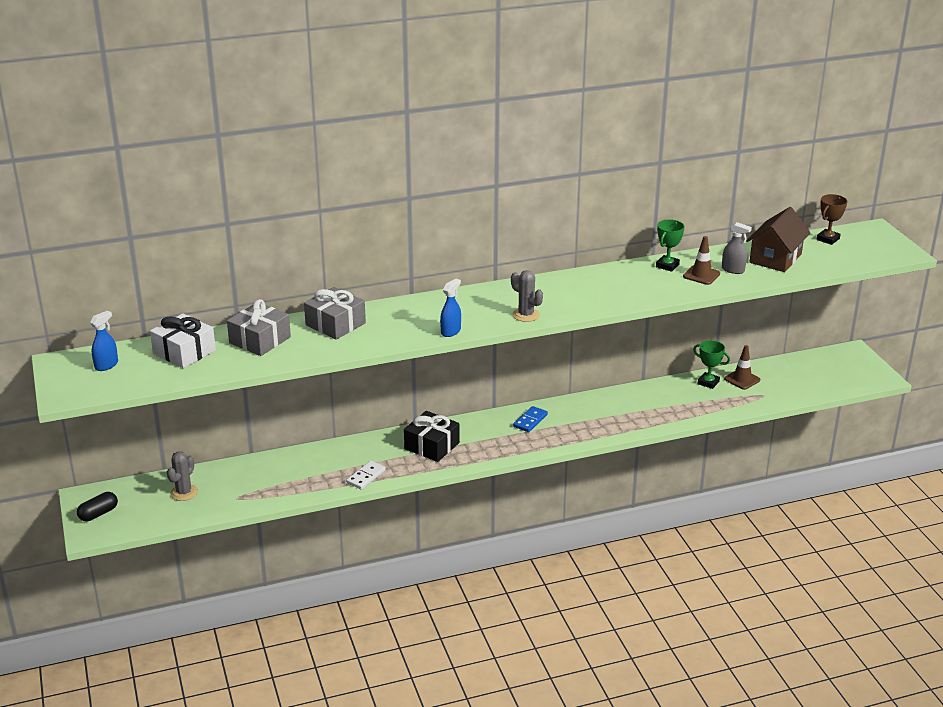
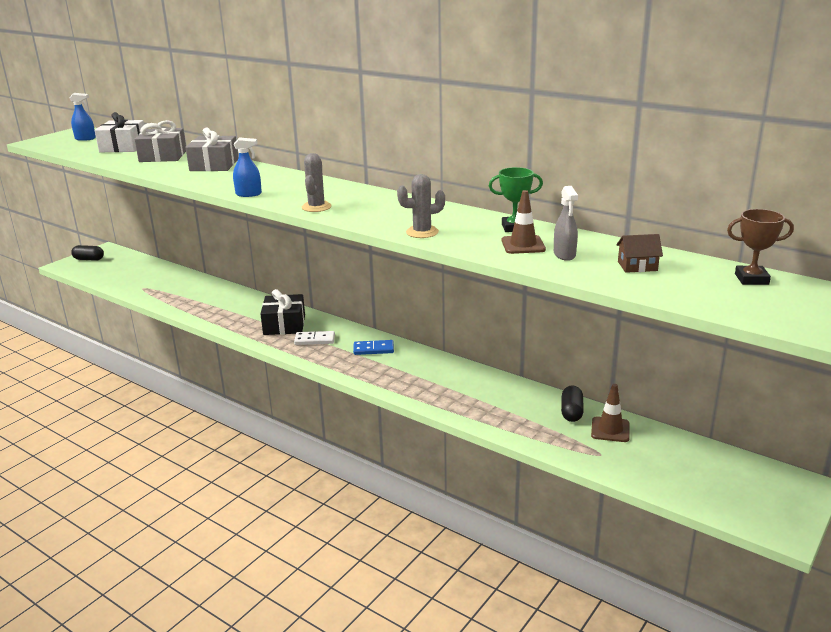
camera: 55 degrees right, 5 degrees down
grey cactus [167,451,198,501] -> grey cactus moved to [397,174,445,238]
white domino [346,461,386,490] -> white domino moved to [294,331,335,345]
green trophy [693,340,730,389] -> black capsule [561,385,584,422]
brown house [746,207,810,272] -> brown house [616,234,663,273], size x0.50

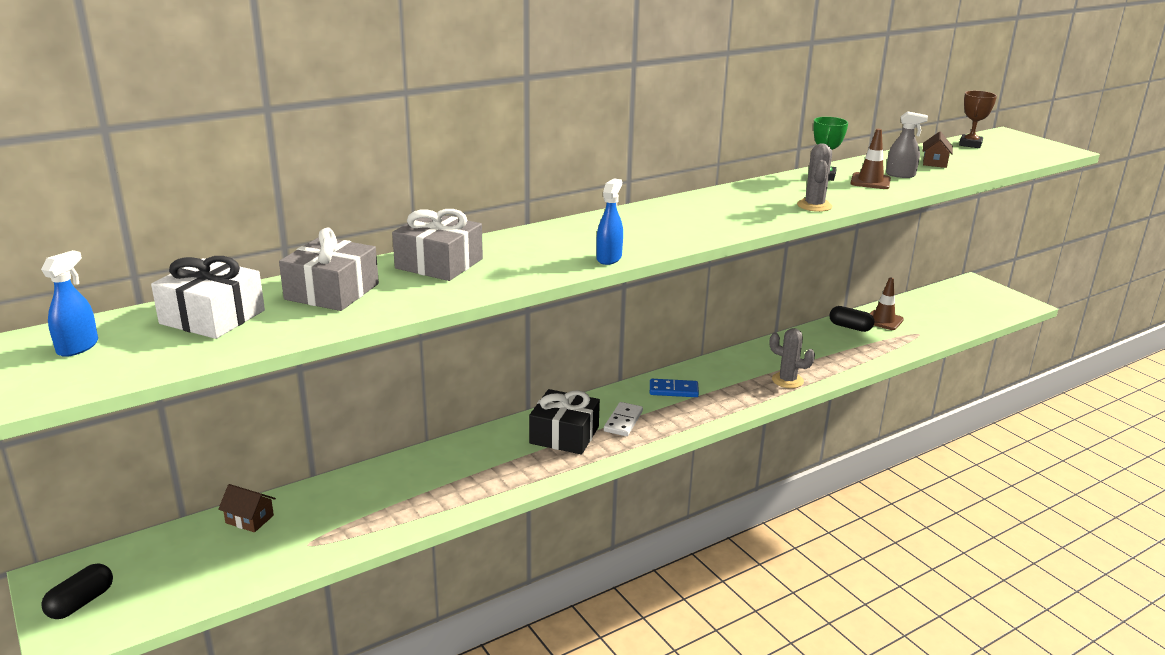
camera: 70 degrees left, 0 degrees up
grey cactus [302,153,332,212] -> grey cactus moved to [770,328,815,388]
blue domino [353,340,394,355] -> blue domino turned 75 degrees clockwise [650,379,699,397]
none -> brown house [218,484,276,532]

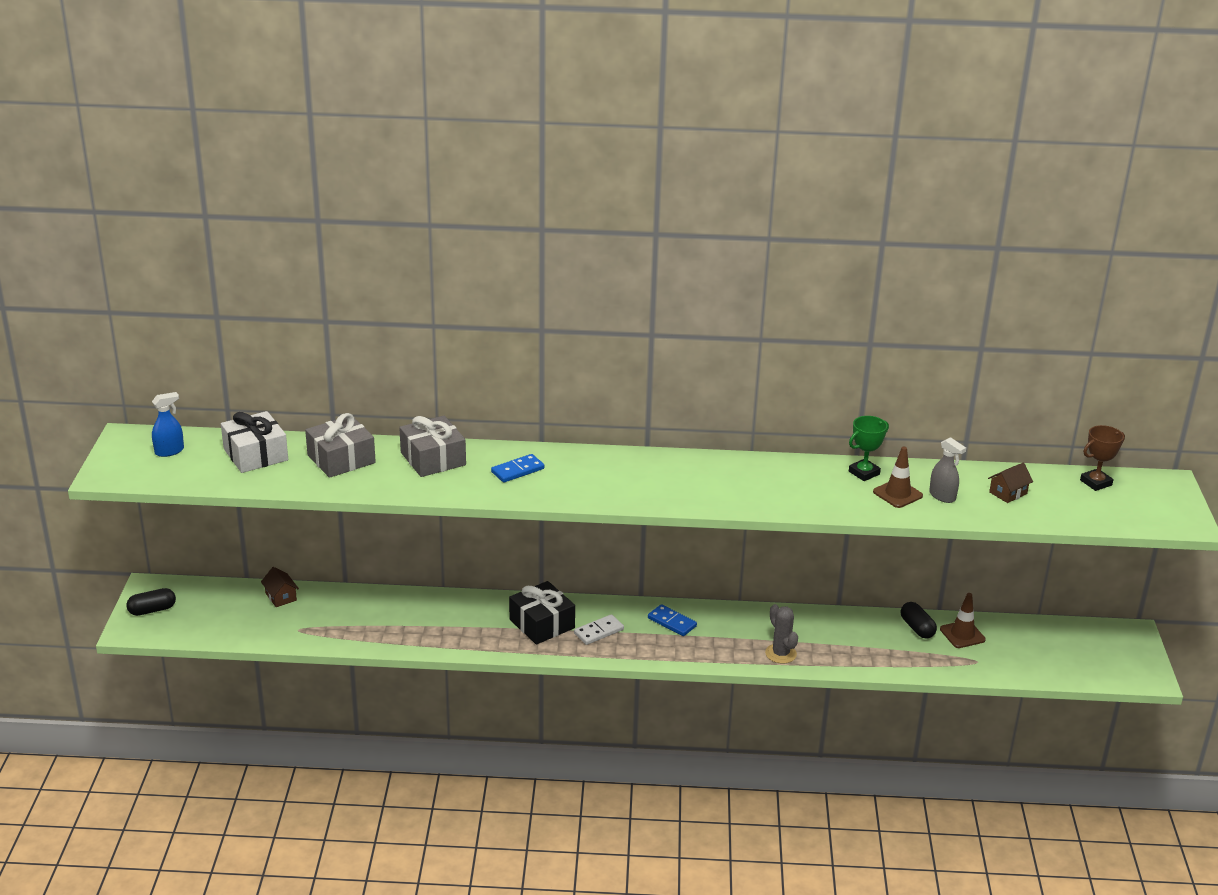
camera: 35 degrees right, 5 degrees up
blue spray bottle [596,178,623,265] -> none
grey cactus [797,143,832,212] -> none
none -> blue domino [491,454,544,483]

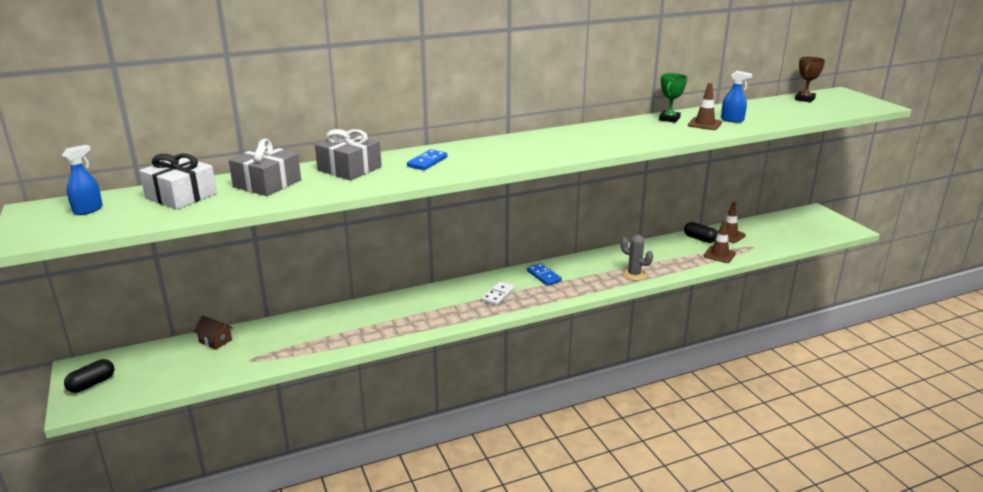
camera: 25 degrees left, 5 degrees down
black gift [509,581,575,645] -> none
blue domino [648,604,697,636] -> blue domino turned 45 degrees clockwise [527,263,562,286]
grey spray bottle [929,437,966,503] -> blue spray bottle [721,71,752,123]
brown house [988,463,1033,503] -> none
none -> brown traffic cone [704,220,736,263]

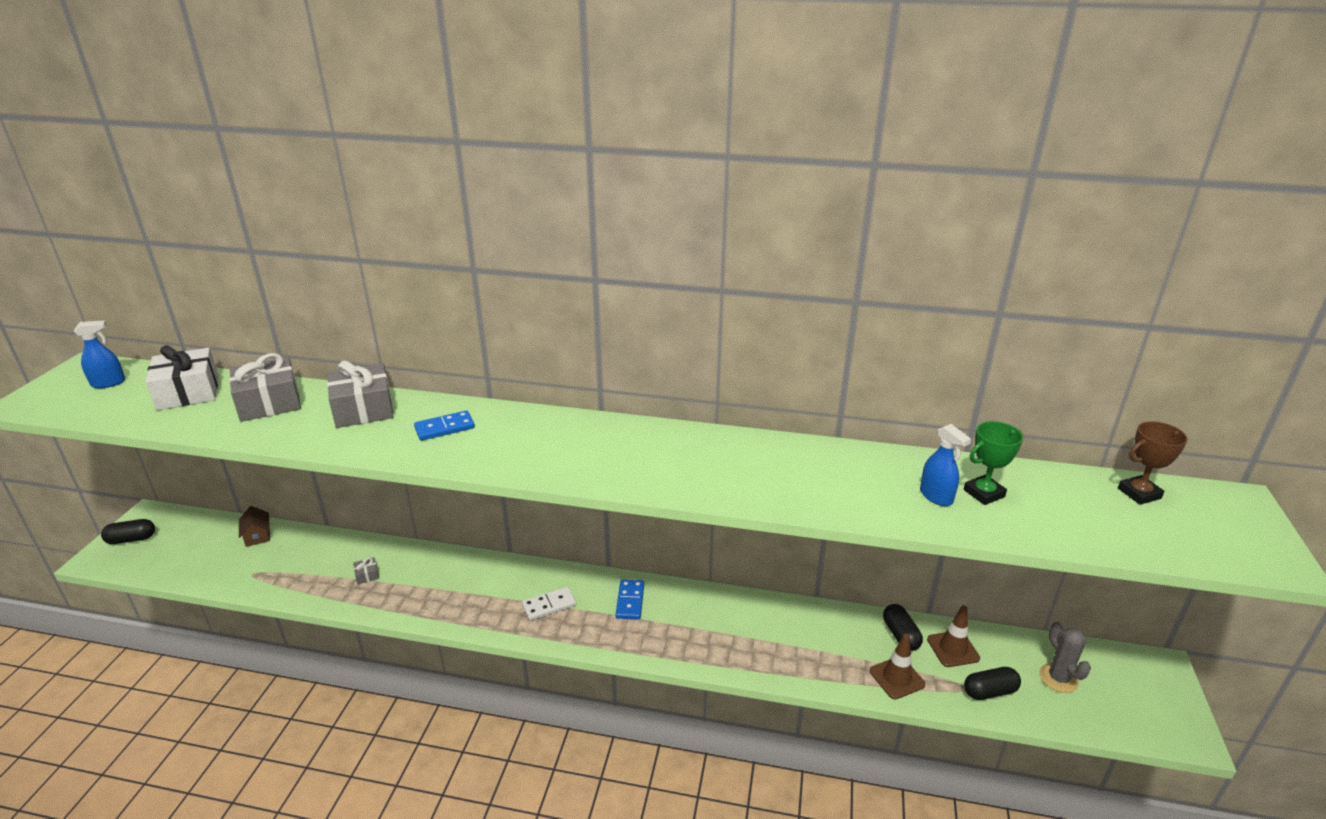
camera: 35 degrees right, 5 degrees up
grey cactus [621,234,653,280] -> grey cactus moved to [1040,622,1091,693]
green trophy [659,73,687,123] -> green trophy moved to [964,421,1023,505]
brown traffic cone [688,83,722,130] -> none
none -> grey gift [353,557,379,584]
none -> black capsule [964,667,1021,700]

